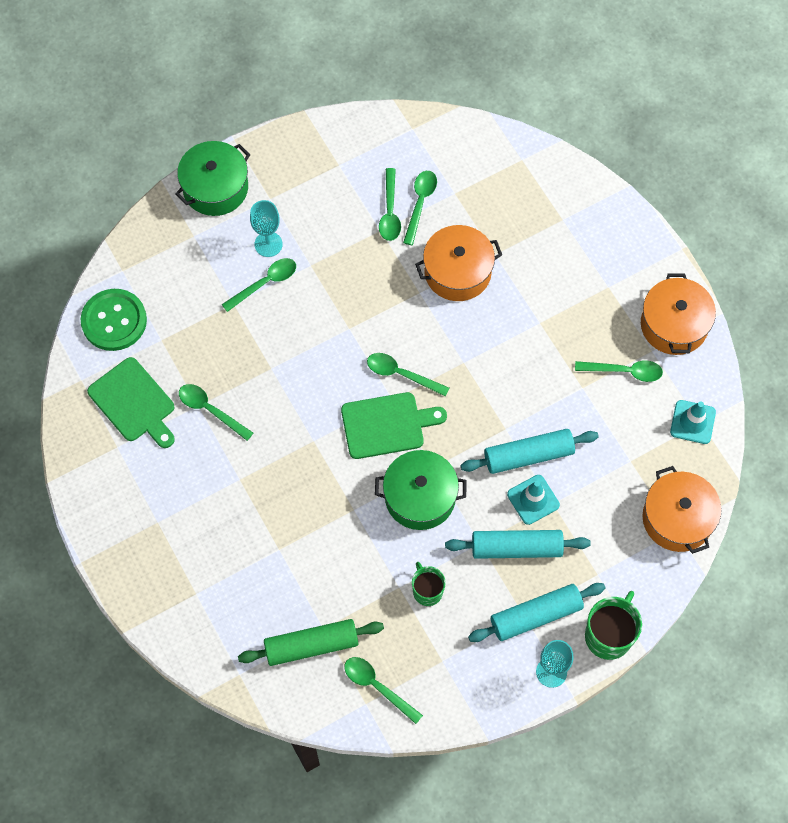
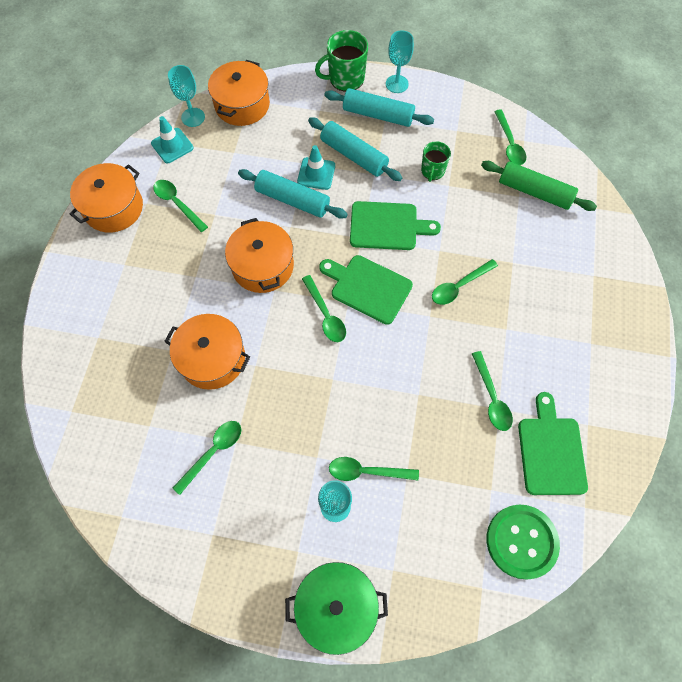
camera: 140 degrees left, 0 degrees up
green pot [375,450,467,530] -> green cutting board [350,201,441,250]
green spoon [403,171,437,245] -> green spoon moved to [432,259,498,305]
none -> turquoise goblet [168,65,205,127]
none -> orange pot [225,218,294,293]

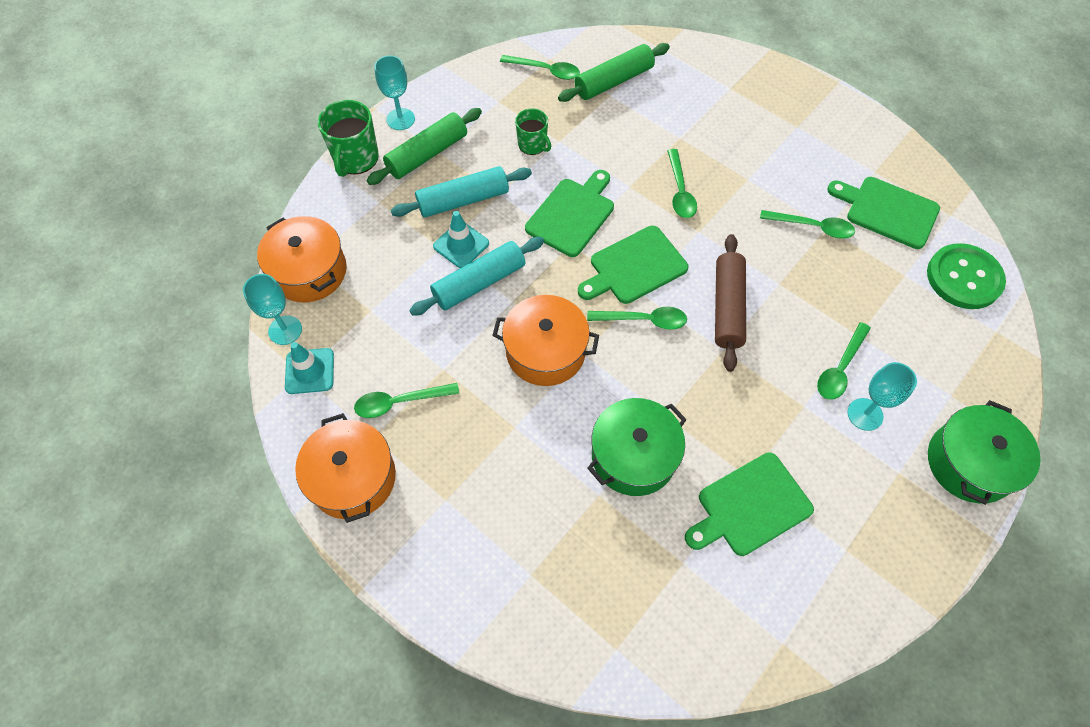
camera: 60 degrees left, 5 degrees down
orange pot [164,314,250,390] -> green pot [587,398,687,496]
green spoon [173,421,241,495] -> green cutting board [685,453,814,556]
turquoise rolling pin [324,88,434,127] -> green rolling pin [367,108,482,185]
none -> brown rolling pin [715,234,746,372]

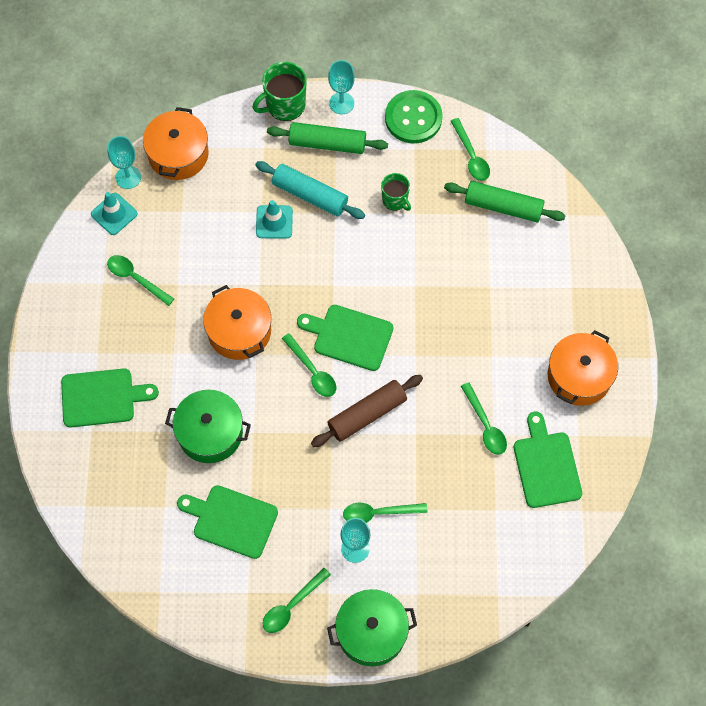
camera: 50 degrees right, 5 degrees up
orange pot [295,413,396,523] -> orange pot moved to [548,330,618,406]
turquoise rolling pin [409,237,544,316] -> none
green mug [515,108,551,155] -> green mug turned 45 degrees counterclockwise [381,173,411,211]
green cutting board [525,170,614,257] -> green cutting board moved to [61,368,159,427]
green spoon [667,149,697,218] -> green spoon moved to [263,568,331,633]
green button [927,243,1006,309] -> green button moved to [385,90,443,144]

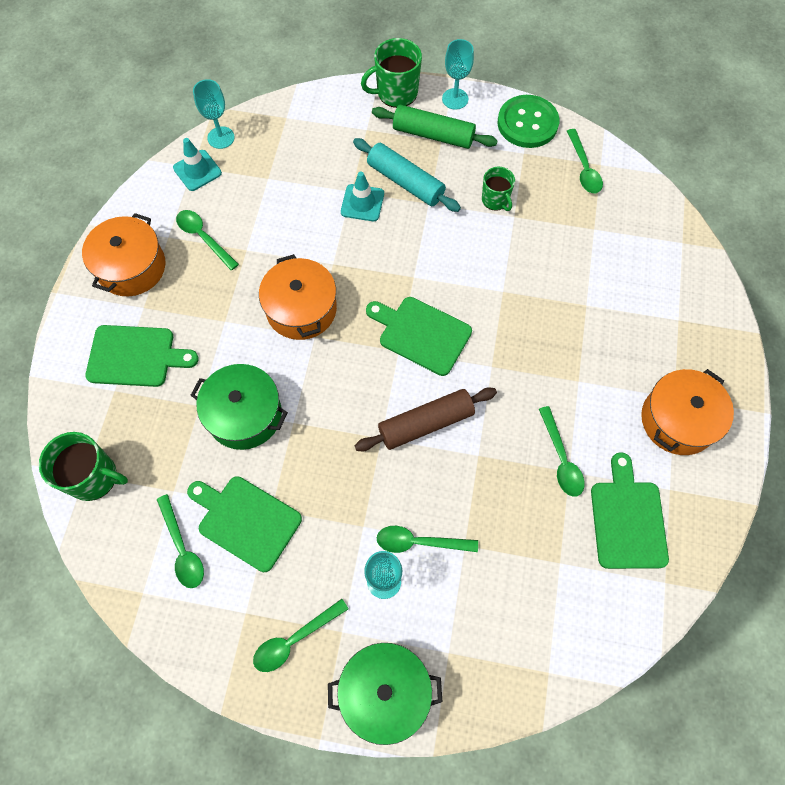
camera: 10 degrees right, 0 degrees up
orange pot [143,107,209,180] -> orange pot moved to [82,213,165,296]
green spoon [282,333,336,397] -> green spoon moved to [157,494,204,588]
green rolling pin [444,181,566,222] -> none
none -> green mug [39,432,128,501]

